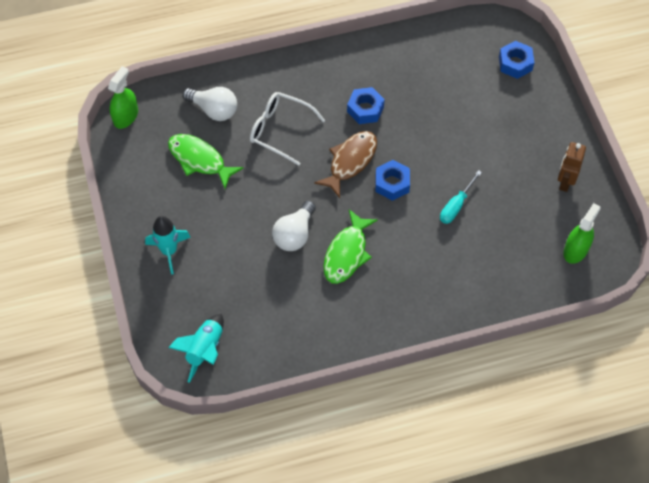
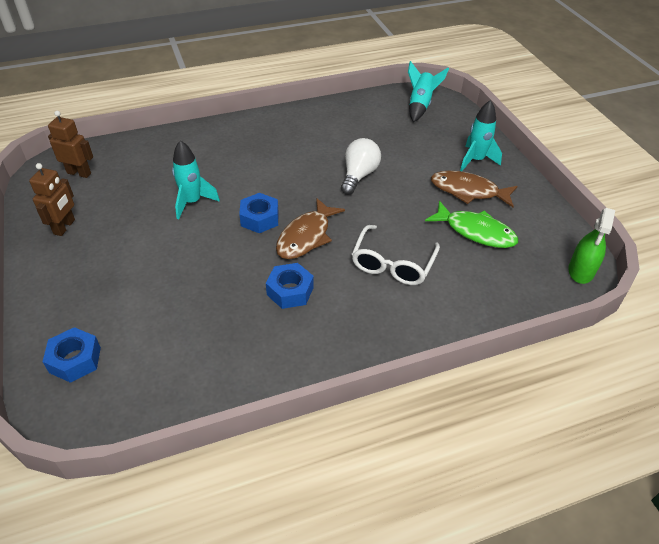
camera: 175 degrees right, 15 degrees down
white light bulb [183,87,237,121] -> none
white glasses [250,92,325,166] -> white glasses turned 90 degrees clockwise [352,225,440,285]
green fish [323,209,378,284] -> none
turquoise screwdriver [440,170,482,224] -> turquoise rocket [172,140,220,219]
green spray bottle [563,203,601,264] -> brown robot [48,111,93,178]
none -> brown fish [431,171,518,207]

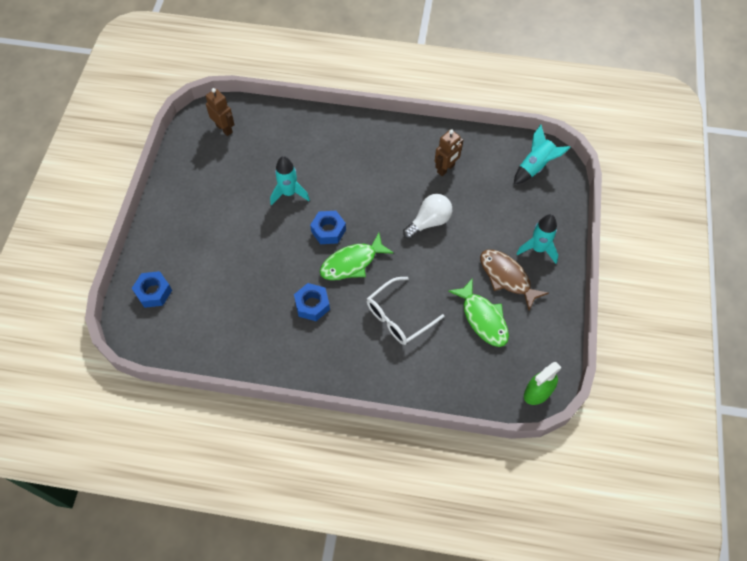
camera: 30 degrees right, 15 degrees up
brown robot [29,163,75,236] -> brown robot moved to [435,129,463,176]
brown fish [276,198,345,259] -> green fish [320,233,394,280]

